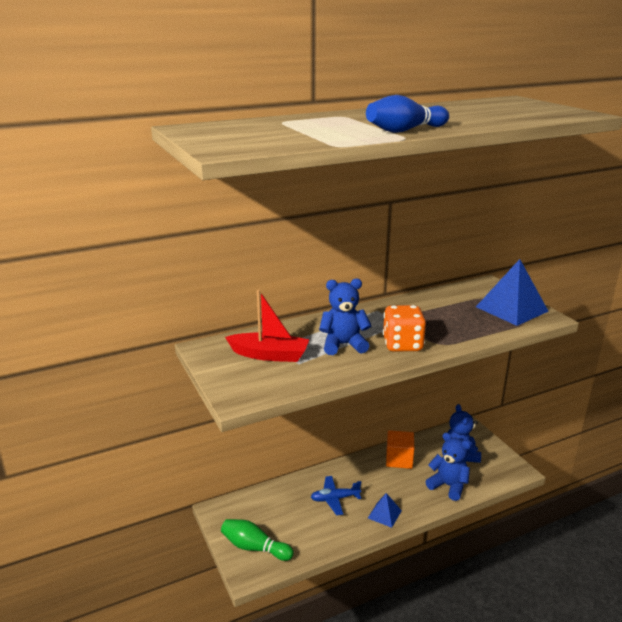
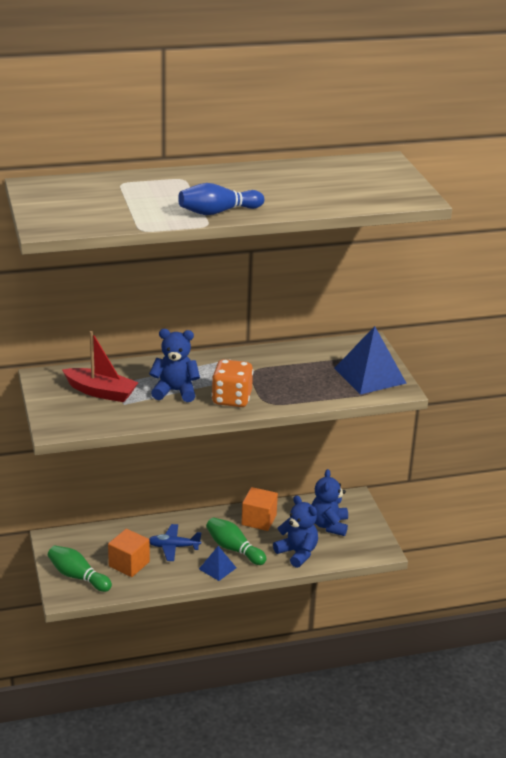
camera: 10 degrees right, 5 degrees up
none -> orange cube [108,529,150,577]
none -> green bowling pin [206,517,267,565]

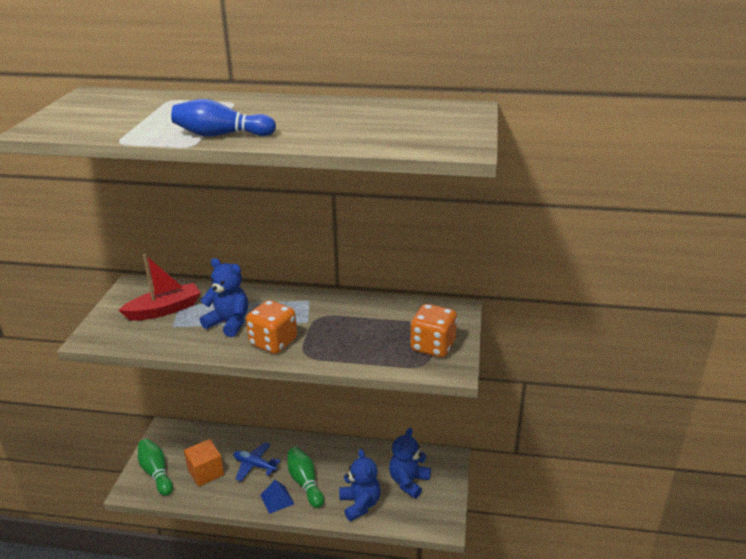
camera: 25 degrees right, 0 degrees up
red boat [62,331,139,402] -> red boat turned 75 degrees counterclockwise [119,254,200,321]
orange cube [242,487,278,531] -> none
blue pyramid [334,326,407,395] -> orange dice [410,304,458,357]

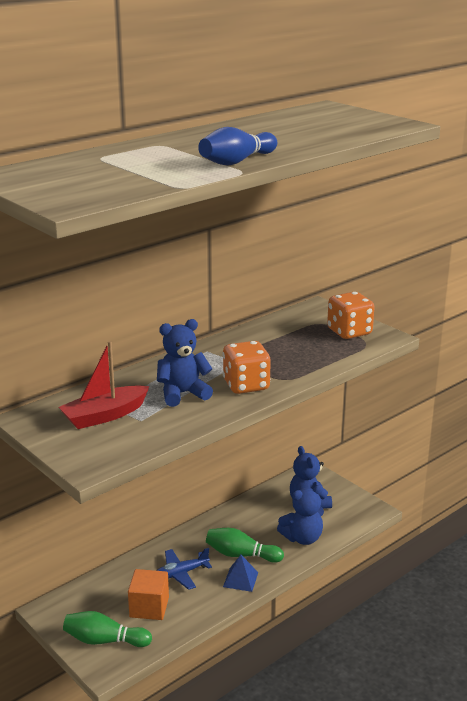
camera: 50 degrees left, 5 degrees down
red boat [119,254,200,321] -> red boat turned 135 degrees counterclockwise [59,341,150,429]
blue teddy bear [339,449,381,521] -> blue teddy bear turned 135 degrees clockwise [277,485,324,545]

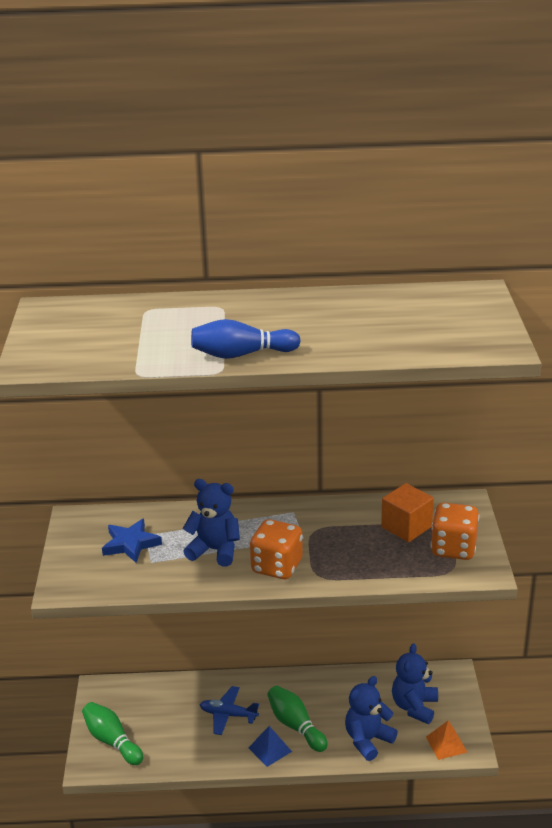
camera: 40 degrees right, 5 degrees up
red boat [59,341,150,429] -> blue star [102,519,162,563]
orange cube [128,569,169,620] -> orange cube moved to [381,483,434,542]
blue teddy bear [277,485,324,545] -> blue teddy bear turned 120 degrees clockwise [345,676,398,761]
none -> orange pyramid [426,721,467,760]

